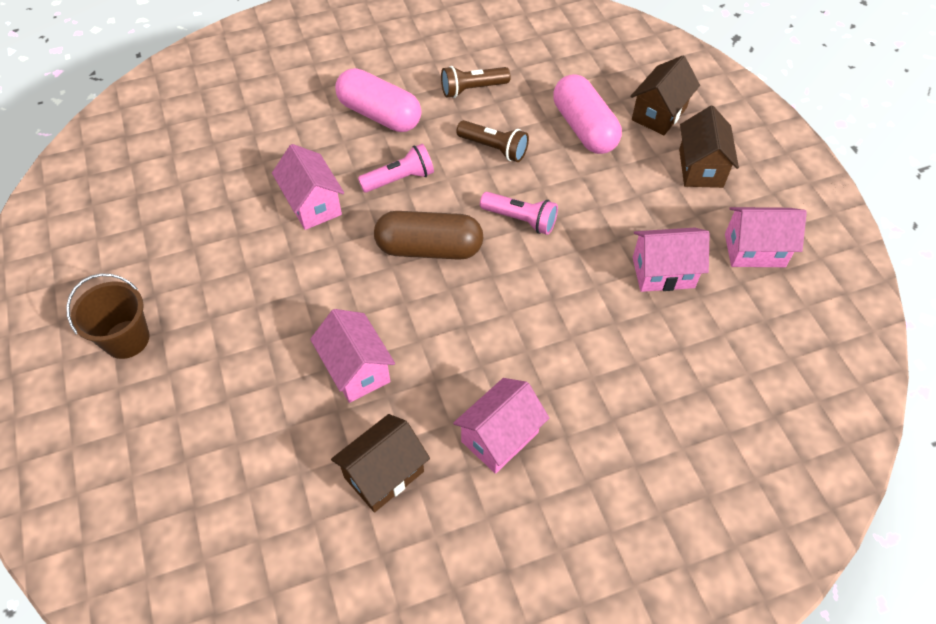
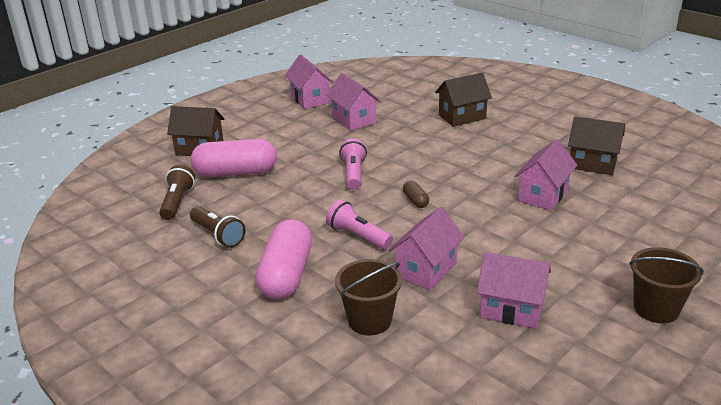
camera: 115 degrees left, 25 degrees down
brown capsule [374,211,483,260] -> brown capsule [403,181,429,208], size x0.44
pink house [453,378,549,474] -> pink house moved to [477,252,551,329]
brown flashlight [456,120,529,162] -> brown flashlight moved to [159,165,195,220]
pink capsule [553,74,622,154] -> pink capsule turned 45 degrees clockwise [191,139,277,177]
brown house [679,106,739,188] -> brown house moved to [435,73,492,127]
none -> brown bucket [335,259,402,335]

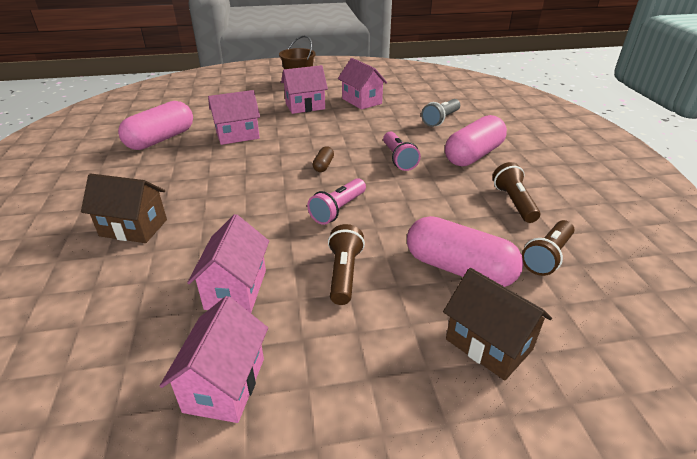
camera: 145 degrees left, 5 degrees up
brown bucket [335,259,402,335] -> grey flashlight [421,99,460,127]
pink house [389,207,464,290] -> pink house moved to [281,65,328,114]
brown house [568,116,625,175] -> pink capsule [118,101,193,150]
none -> brown flashlight [328,224,365,305]

